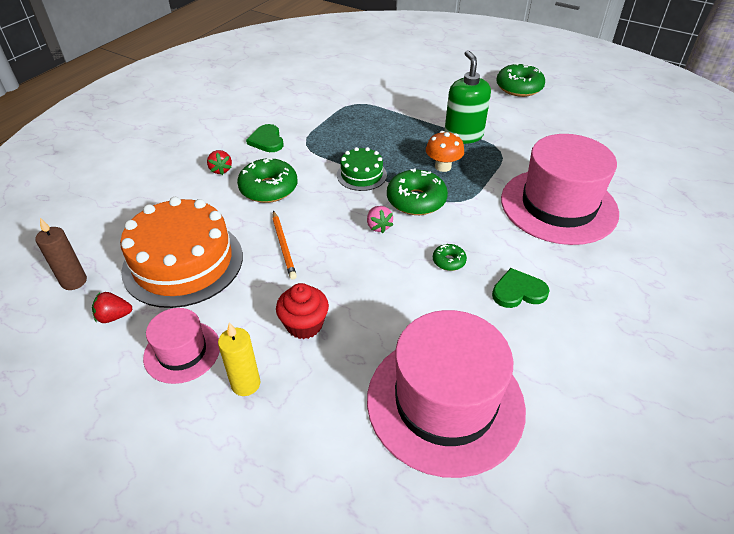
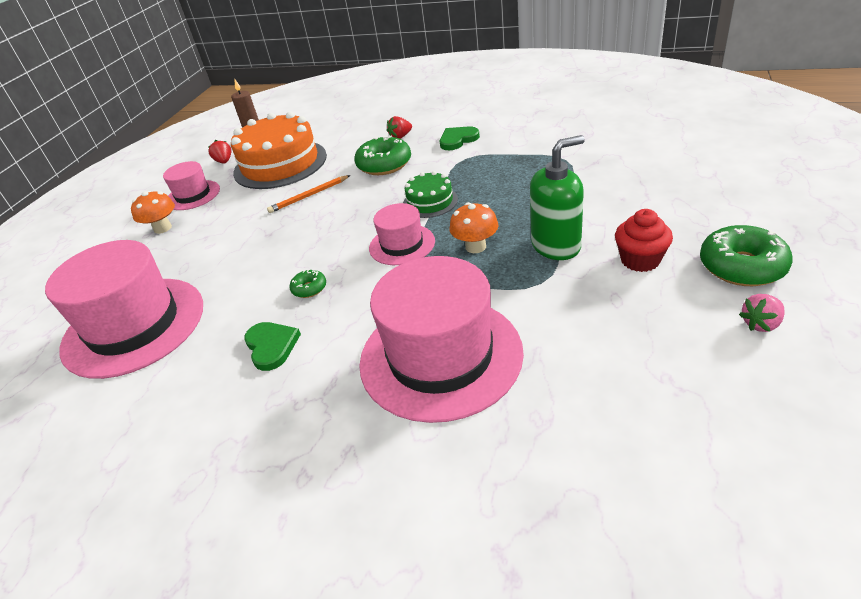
camera: 80 degrees right, 5 degrees down
yellow candle [218,323,260,396] -> orange mushroom [131,191,175,234]
red cupcake [276,283,329,339] -> red cupcake moved to [615,209,673,272]
pink strawberry [367,206,393,233] -> pink strawberry moved to [739,294,785,332]
green donut [387,168,448,215] -> pink hat [369,203,435,265]

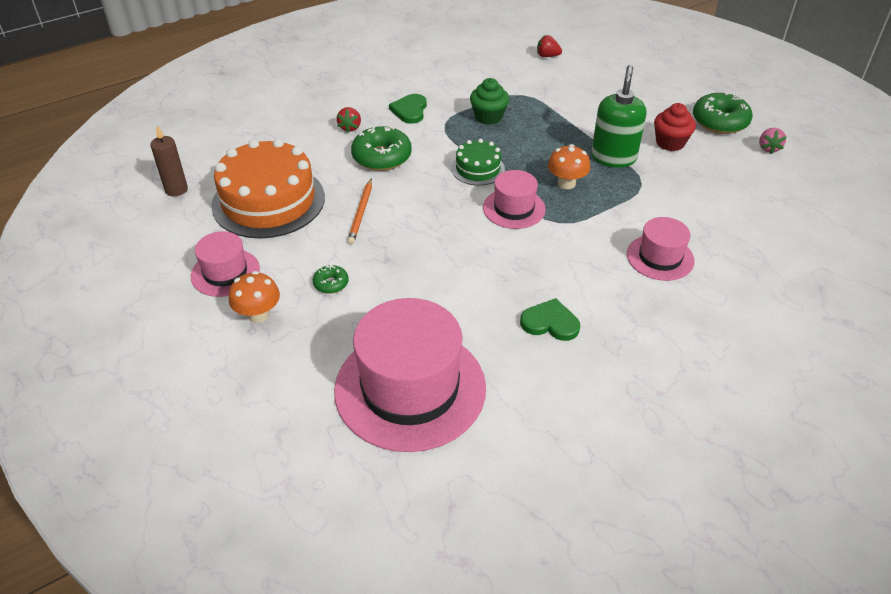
camera: 55 degrees left, 5 degrees up
red strawberry [208,140,231,163] -> red strawberry moved to [537,35,562,57]
green donut [289,270,326,298] -> green donut moved to [313,265,349,294]
pink hat [359,256,524,423] -> pink hat [627,217,695,281], size x0.51
none -> green cupcake [470,78,509,125]

